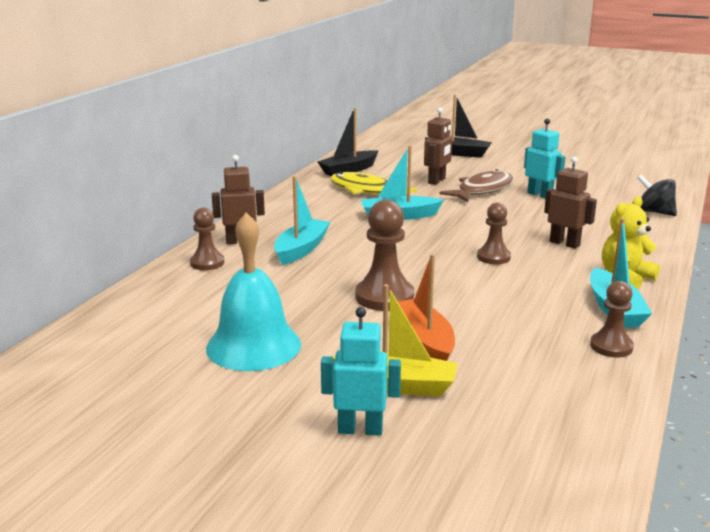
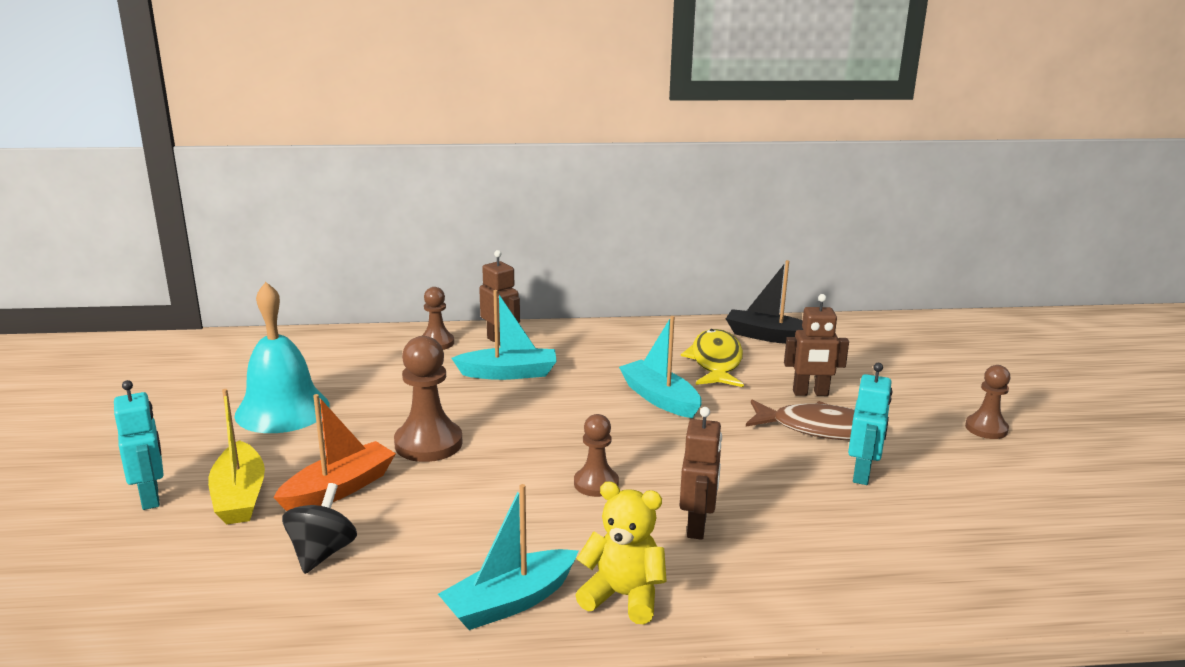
camera: 60 degrees right, 0 degrees up
black boat [425,95,492,158] -> none
brown pawn [590,281,634,358] -> brown pawn moved to [965,365,1010,439]
black spinning top [637,174,677,216] -> black spinning top moved to [282,483,357,574]

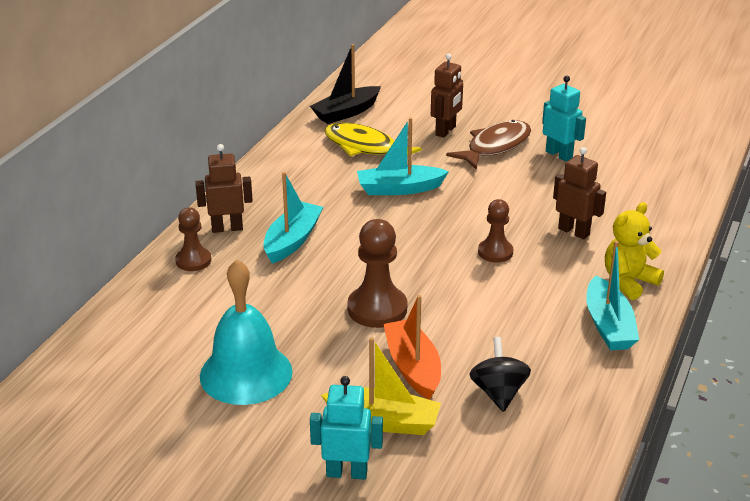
camera: 60 degrees left, 10 degrees up
black spinning top [282,483,357,574] -> black spinning top turned 45 degrees clockwise [470,337,531,412]
brown pawn [965,365,1010,439] -> none

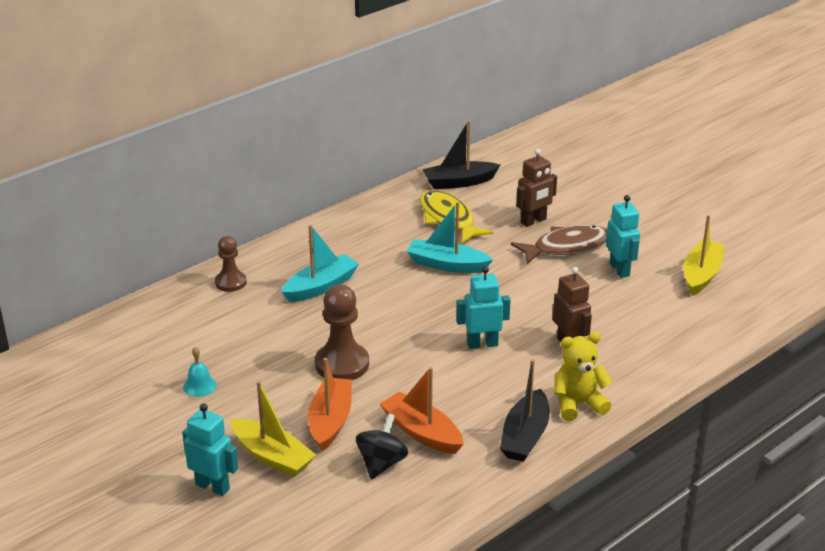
camera: 25 degrees right, 0 degrees up
brown robot [195,144,253,233] -> none
turquoise bell [200,259,293,405] -> turquoise bell [183,347,217,397], size x0.42
brown pawn [478,199,513,263] -> turquoise robot [456,266,511,349]
turquoise boat [586,241,639,350] -> black boat [500,359,549,462]
none -> orange boat [380,367,464,454]
none -> yellow boat [684,215,724,296]

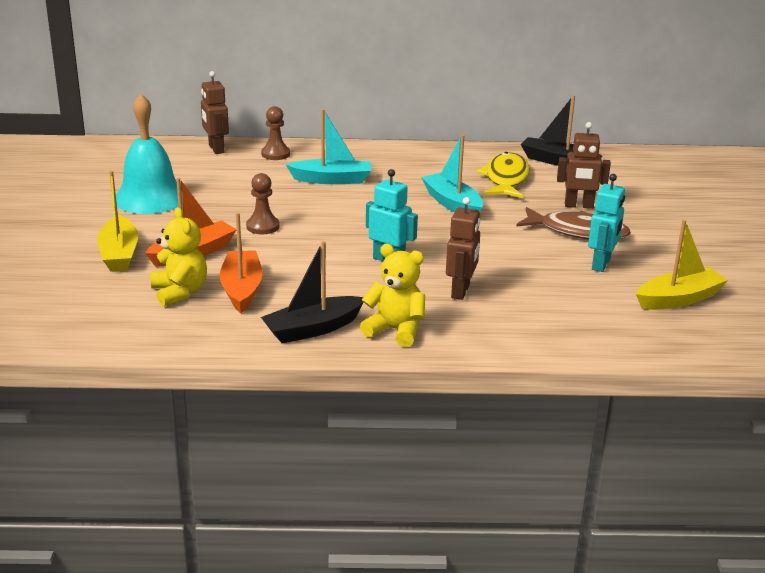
camera: 40 degrees right, 5 degrees down
turquoise robot [182,404,238,496] -> none
turquoise bell [183,347,217,397] -> turquoise bell [116,94,182,214], size x2.40
brown pawn [315,284,369,380] -> brown pawn [246,173,280,234], size x0.63
black spinning top [356,414,409,479] -> yellow teddy bear [151,208,207,306]
none -> brown robot [201,71,229,154]

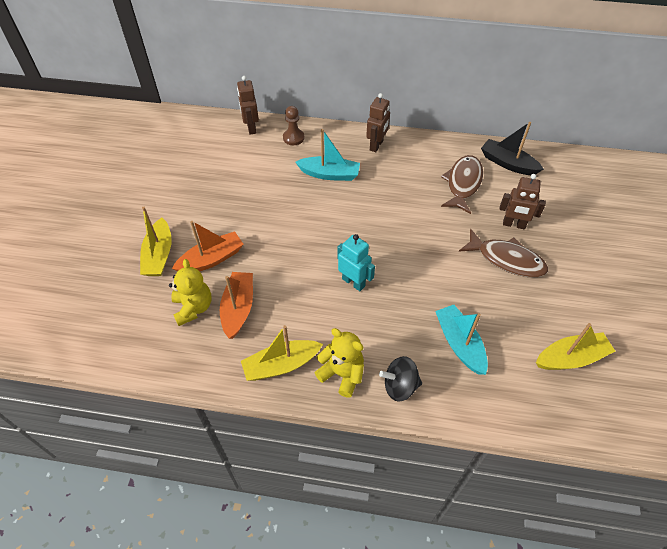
camera: 10 degrees right, 25 degrees up
turquoise bell [116,94,182,214] -> none
brown pawn [246,173,280,234] -> none
black boat [261,241,363,343] -> yellow boat [241,325,323,381]
turquoise boat [421,135,483,212] -> turquoise boat moved to [435,305,488,375]
brown robot [446,197,480,300] -> brown robot moved to [366,93,390,152]
yellow fish [477,152,530,198] -> brown fish [441,155,483,214]
turquoise robot [588,174,625,272] -> none
none -> black spinning top [379,356,422,402]

